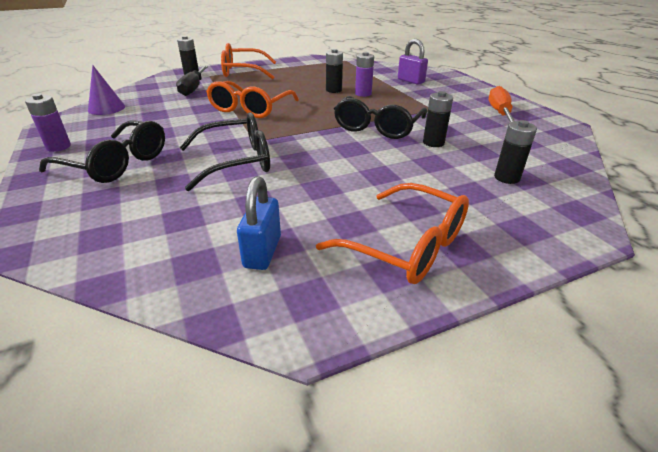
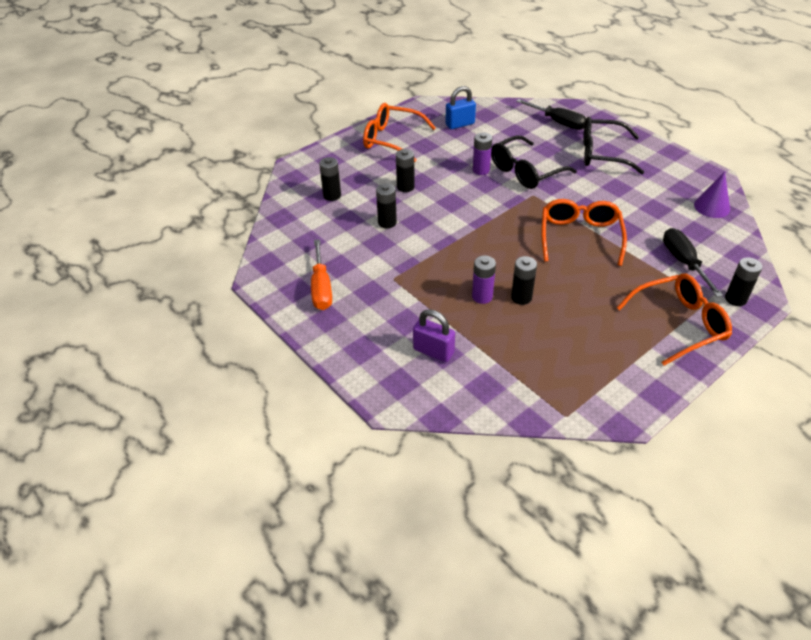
camera: 165 degrees right, 10 degrees up
purple battery [25,94,71,152] -> purple battery moved to [473,133,492,175]
blue padlock [237,176,281,270] -> blue padlock turned 75 degrees clockwise [445,86,476,129]
black glasses [334,96,427,139] -> none
none -> black battery [396,149,415,192]
none -> black screwdriver [516,99,586,130]

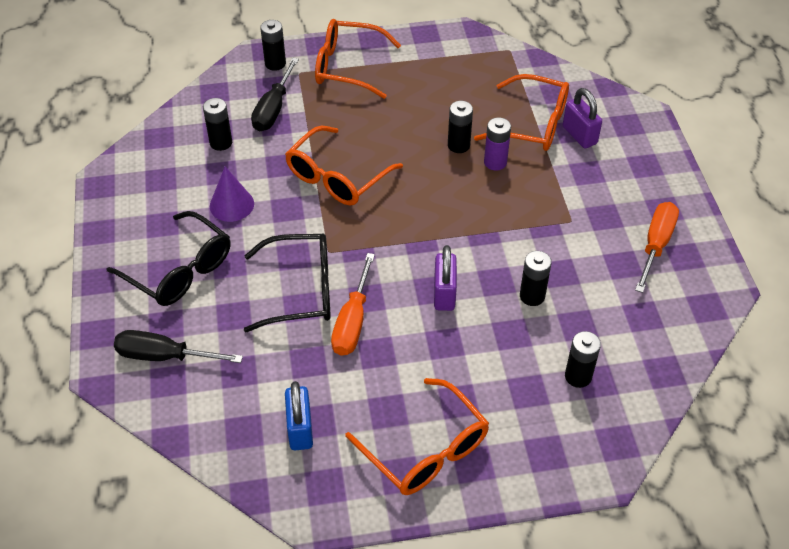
camera: 150 degrees left, 5 degrees up
black battery [396,149,415,192] -> black battery moved to [203,98,232,151]
blue padlock [445,86,476,129] -> blue padlock turned 75 degrees clockwise [285,381,313,450]
purple battery [473,133,492,175] -> orange screwdriver [331,253,375,356]
black screwdriver [516,99,586,130] -> black screwdriver turned 60 degrees counterclockwise [114,330,243,363]
purple cone [694,172,730,218] -> purple cone moved to [210,167,254,222]
none -> purple padlock [434,245,457,311]
none -> orange glasses [474,74,569,151]

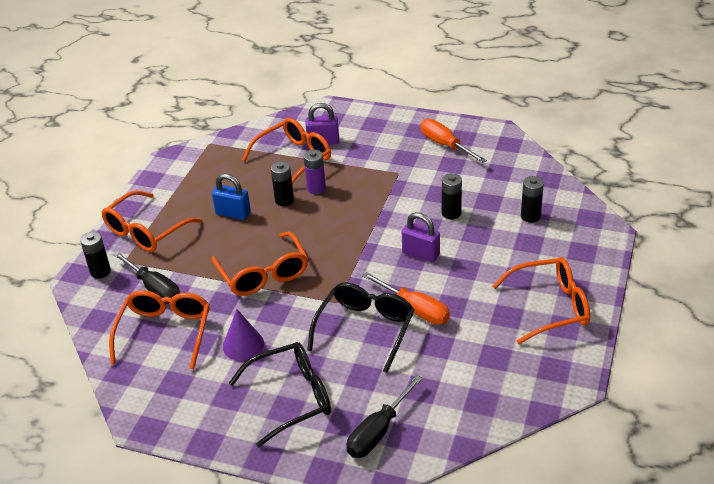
camera: 60 degrees left, 10 degrees down
black battery [203,98,232,151] -> orange glasses [109,290,210,370]
blue padlock [285,381,313,450] -> blue padlock moved to [212,174,251,220]

